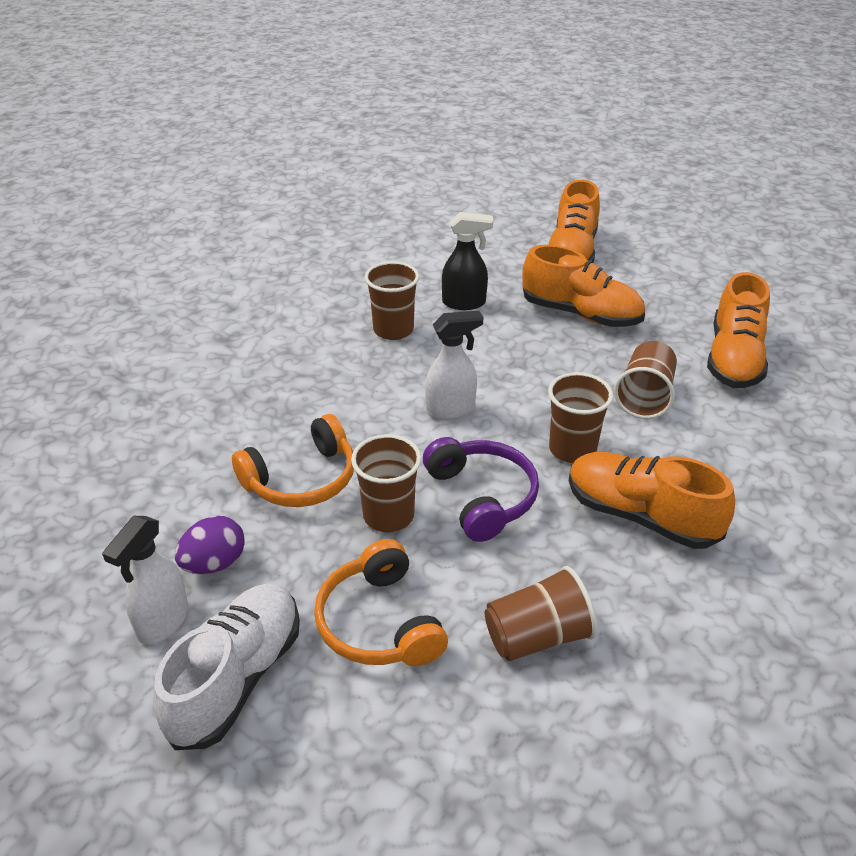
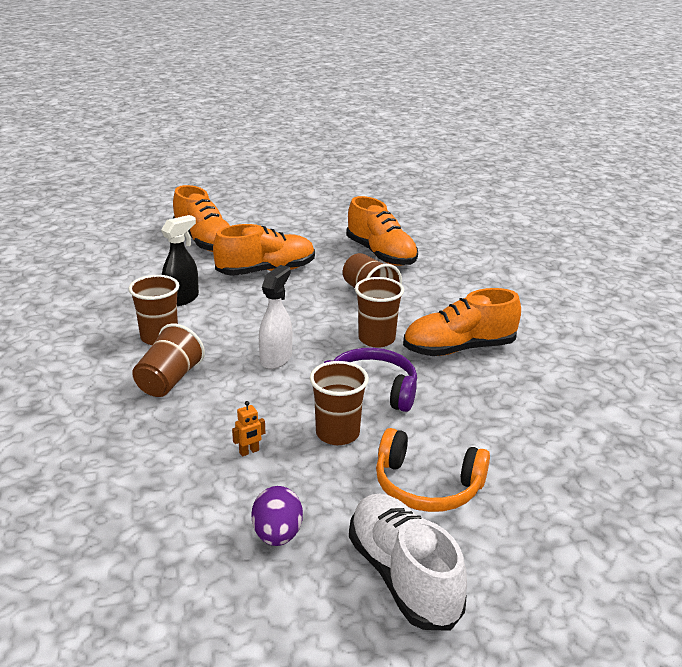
camera: 50 degrees left, 10 degrees down
white spray bottle [102,516,189,645] -> none
orange headphones [232,414,354,507] -> orange robot [232,401,265,457]
brown cup [485,566,598,661] -> brown cup moved to [132,324,205,397]

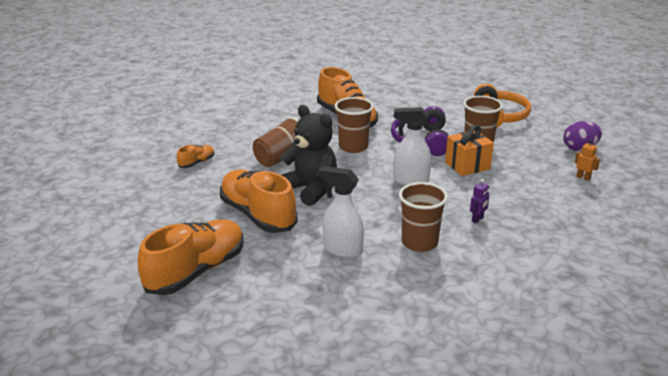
camera: 105 degrees left, 0 degrees up
brown cup [132,324,205,397] -> purple robot [470,179,489,224]
black spray bottle [161,215,199,306] -> white spray bottle [319,166,364,258]
orange robot [232,401,265,457] -> orange robot moved to [575,139,600,181]
orange shoe [347,196,418,266] -> orange shoe [177,145,214,168], size x0.45
white shoe [349,494,467,630] -> none
none -> black teddy bear [279,105,337,206]
none -> orange gift [445,125,494,176]

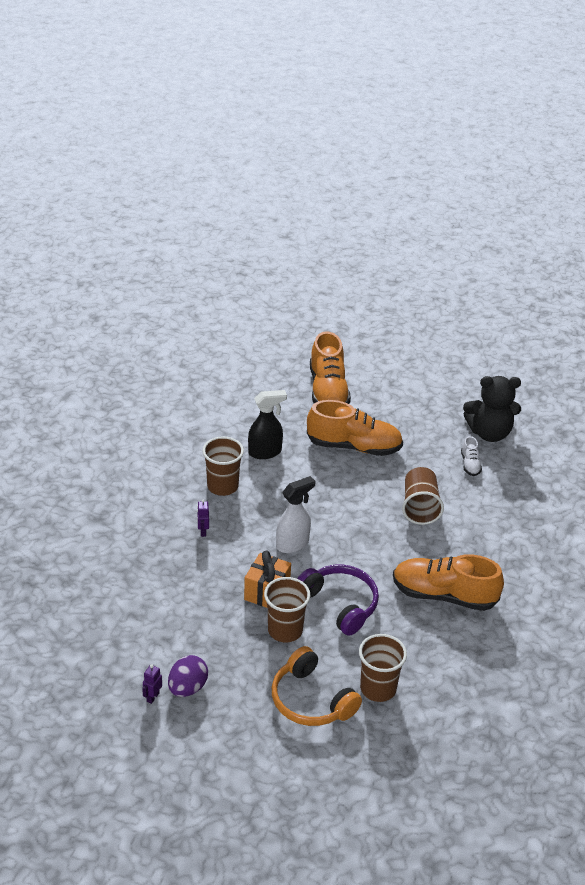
camera: 135 degrees right, 10 degrees up
orange shoe [177,145,214,168] -> white shoe [461,436,482,476]
black teddy bear [279,105,337,206] -> black teddy bear moved to [463,376,521,442]
white spray bottle [319,166,364,258] -> black spray bottle [248,390,287,459]
brown cup [335,97,374,153] -> brown cup moved to [359,634,407,702]
orange robot [575,139,600,181] -> none
none -> purple robot [142,664,162,704]

